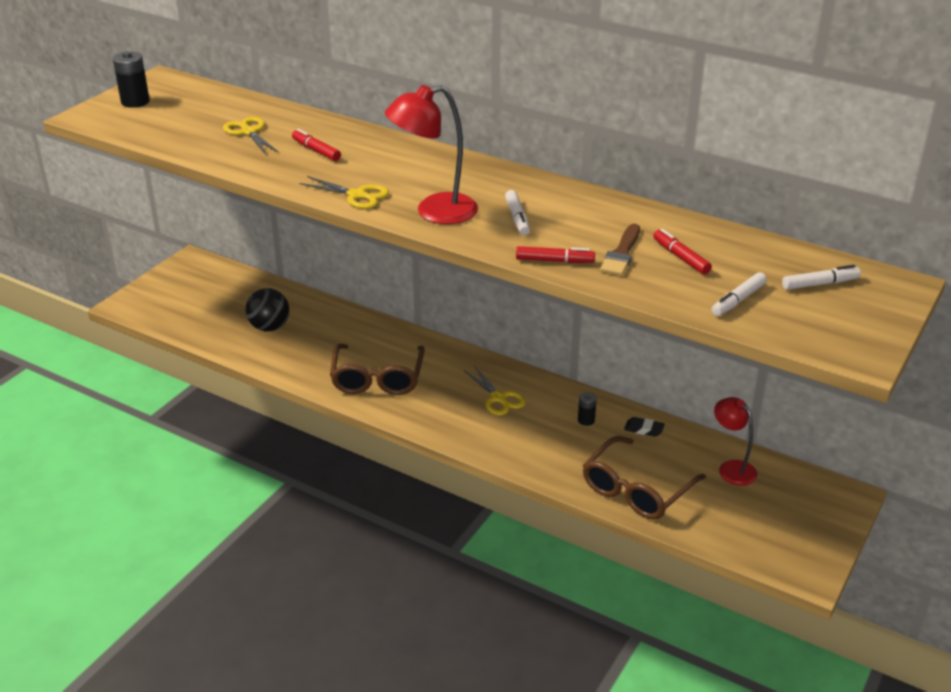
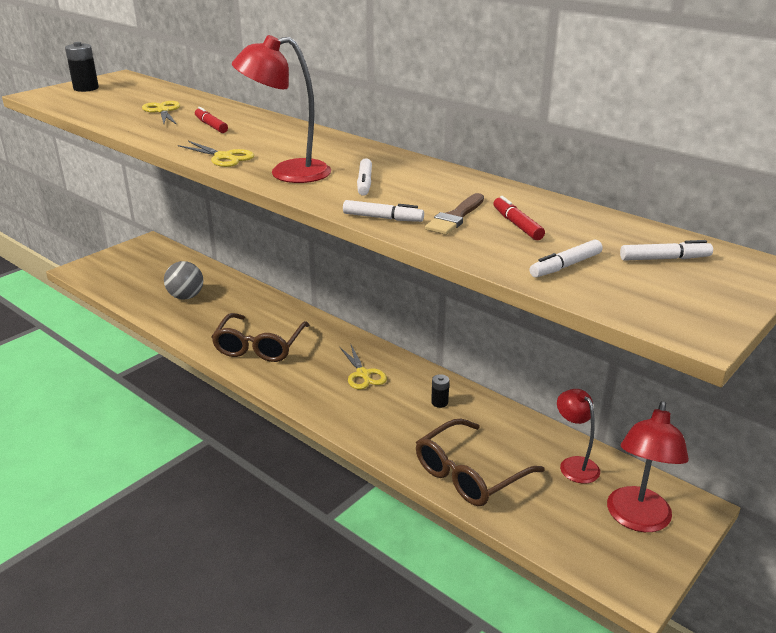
camera: 10 degrees right, 5 degrees down
black ball [245,288,289,331] -> grey ball [164,261,203,300]
red marker [516,246,595,263] -> white marker [343,200,424,222]
black eraser [624,417,665,437] -> none
none -> red lamp [607,401,689,532]

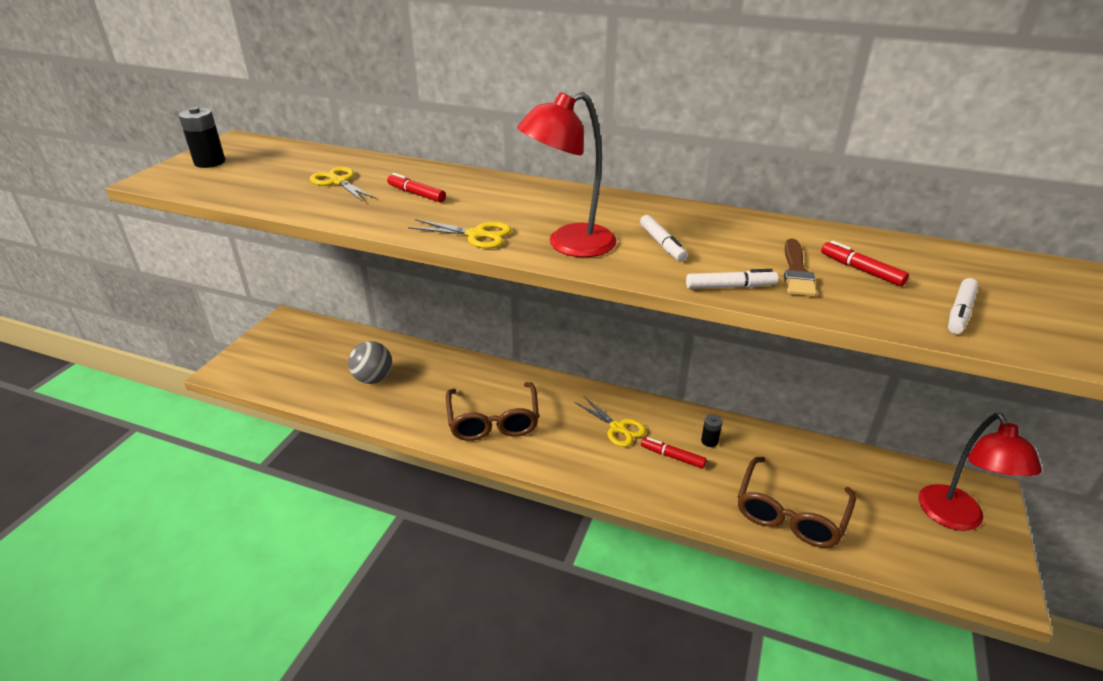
camera: 20 degrees left, 5 degrees up
red lamp [557,389,600,484] -> none
white marker [620,240,713,261] -> none
none -> red marker [641,437,707,468]

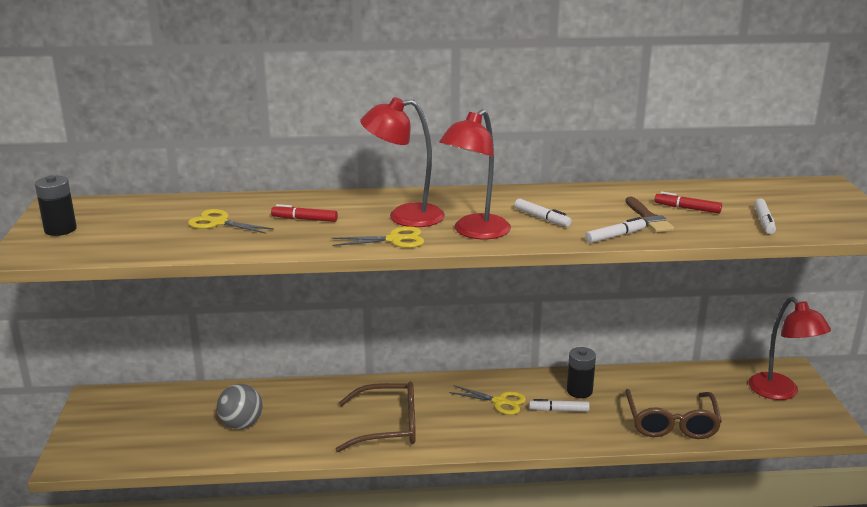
camera: 25 degrees left, 10 degrees down
brown glasses [446,382,539,441] -> brown glasses turned 60 degrees counterclockwise [336,381,416,452]
red marker [641,437,707,468] -> white marker [529,399,590,412]
black battery [701,414,722,447] -> black battery [567,347,596,398], size x1.69
none -> red lamp [360,97,445,227]

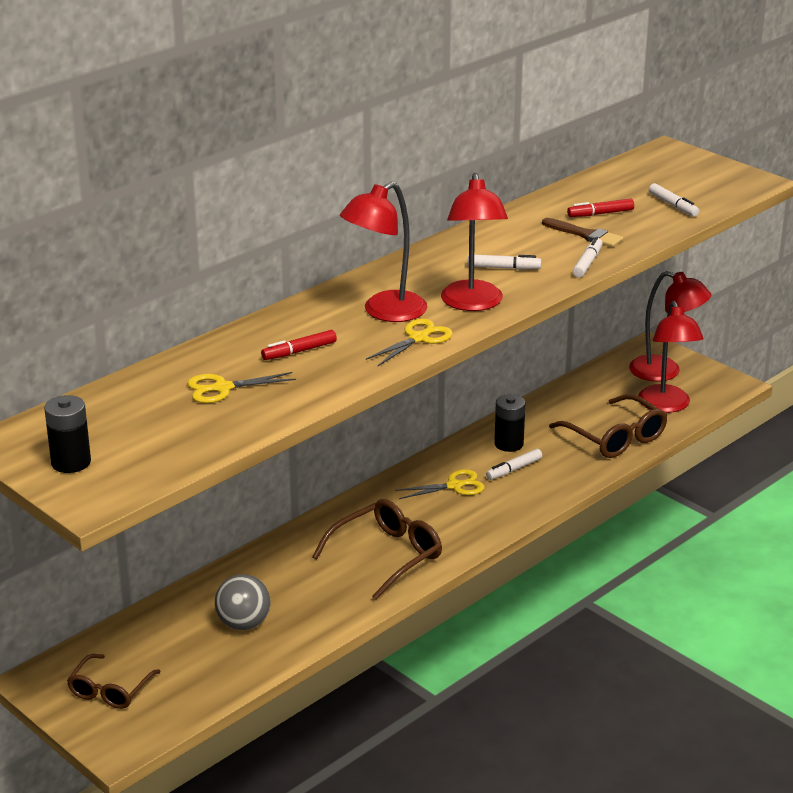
camera: 40 degrees left, 5 degrees up
none -> brown glasses [67,654,160,709]
none -> red lamp [638,301,704,413]

